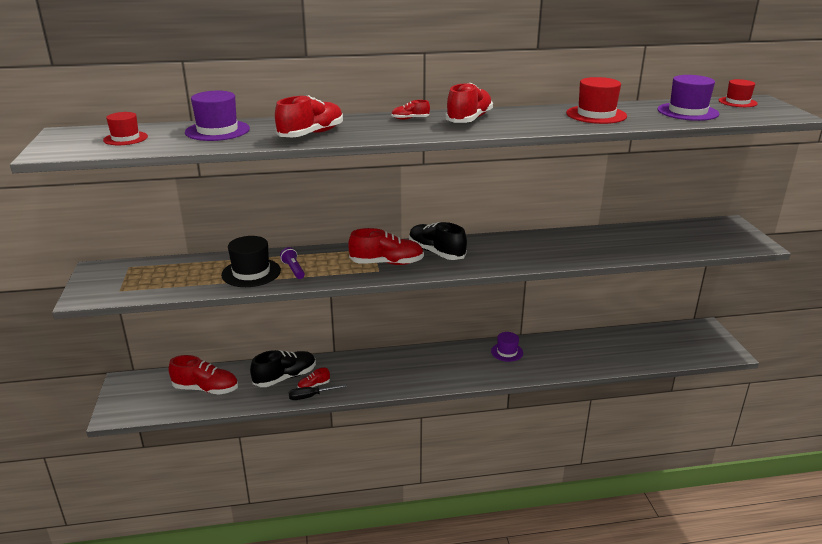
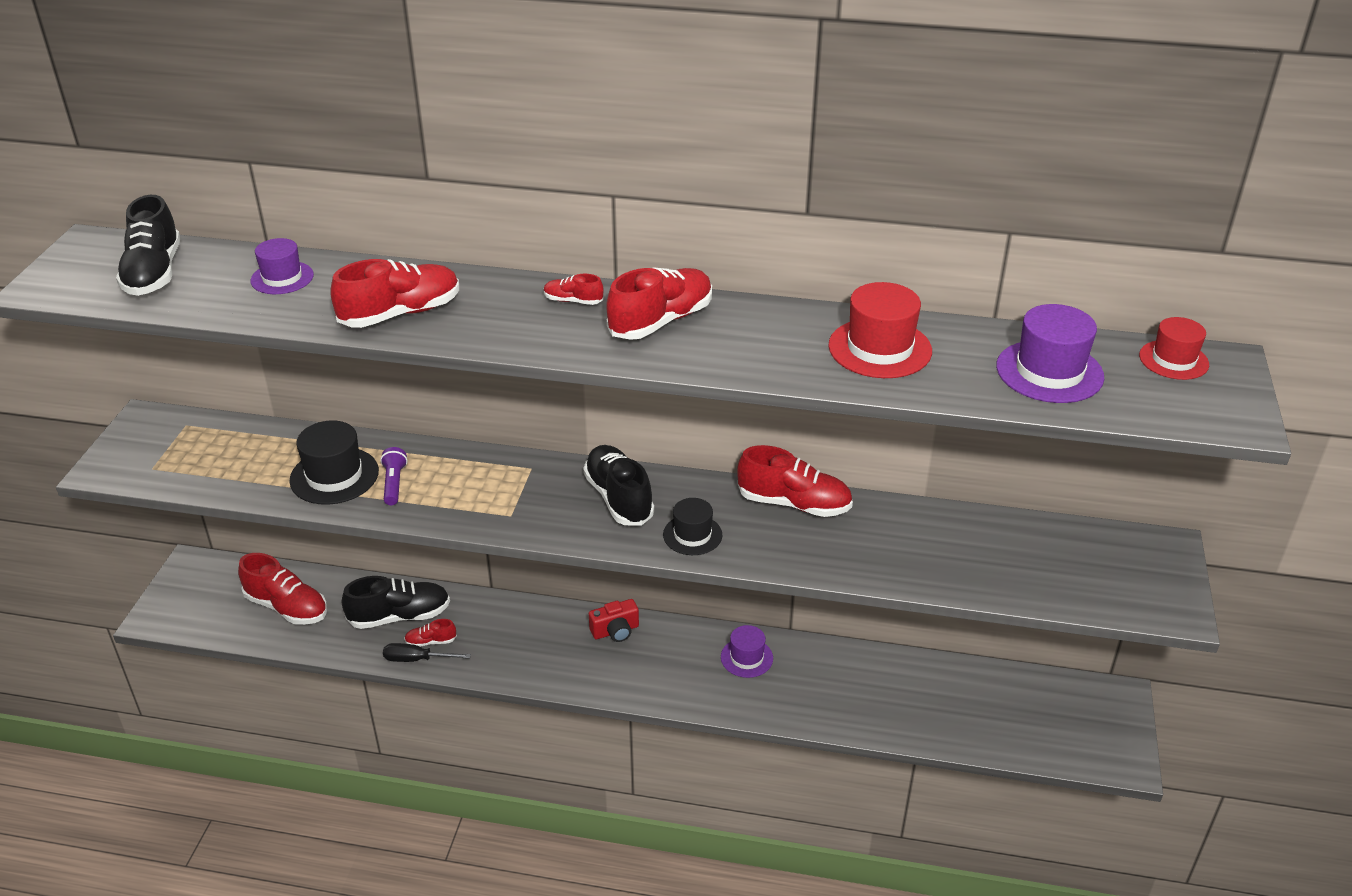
camera: 20 degrees right, 10 degrees up
red hat [103,112,148,145] -> black shoe [116,195,181,296]
purple hat [185,91,250,141] -> purple hat [251,238,314,294], size x0.64
red shoe [348,228,424,265] -> red shoe moved to [737,445,853,517]
none -> red camera [589,599,639,642]
none -> black hat [663,498,722,555]

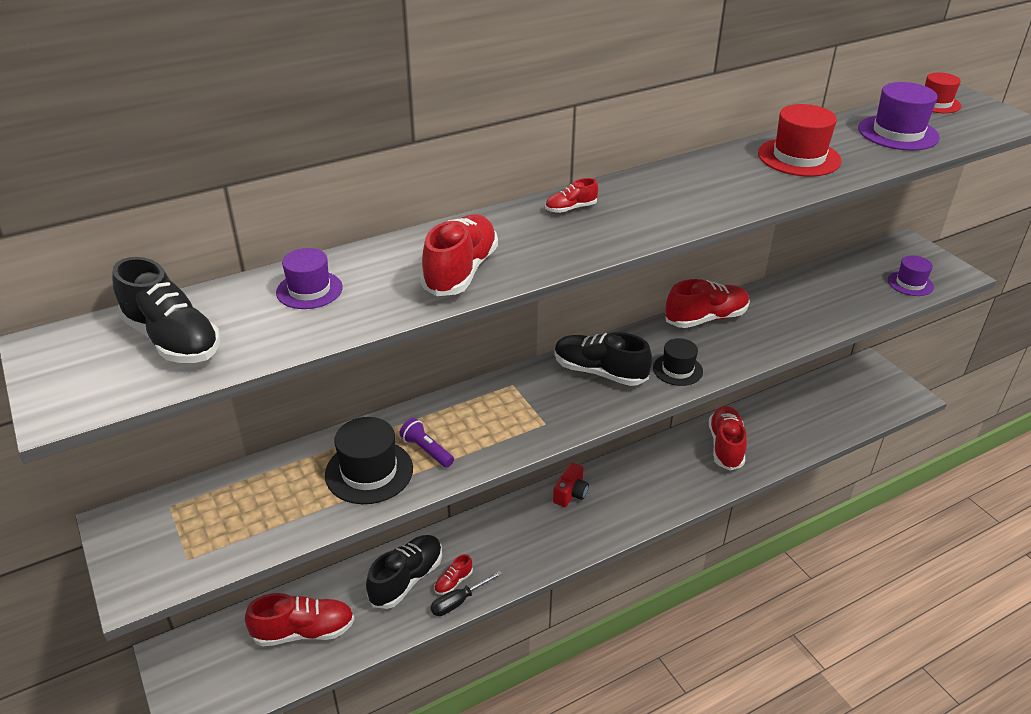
camera: 40 degrees left, 0 degrees up
red shoe [606,267,712,340] -> red shoe moved to [709,406,747,471]
purple hat [721,625,773,678] -> purple hat moved to [888,255,934,296]

